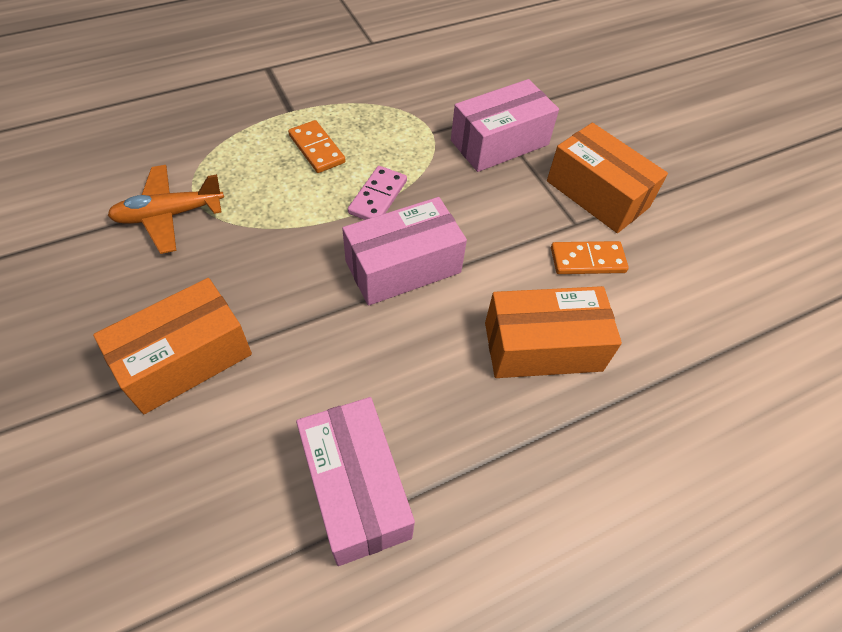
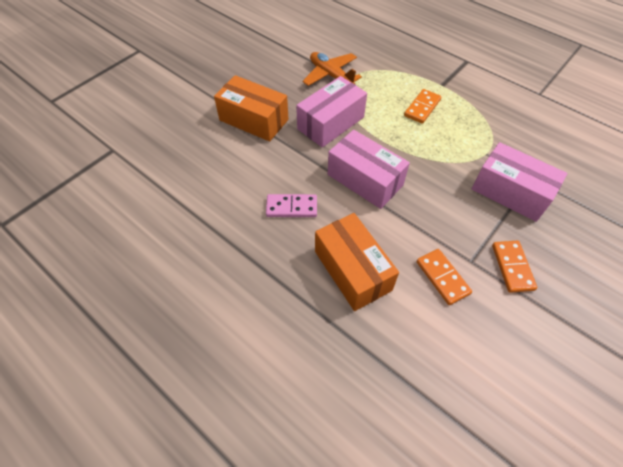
camera: 70 degrees right, 0 degrees up
pink box [296,397,415,566] -> pink box moved to [296,76,367,148]
pink domino [348,166,407,220] -> pink domino moved to [266,194,317,217]
orange box [547,123,668,233] -> orange domino [492,241,537,293]

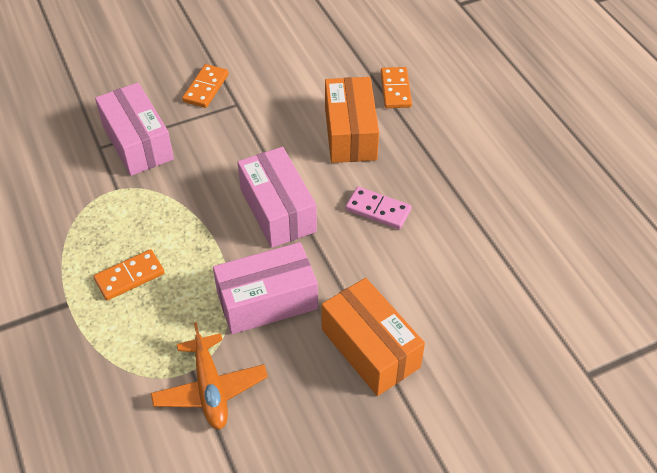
camera: 155 degrees left, 5 degrees down
orange domino [417,249,472,305] -> orange domino moved to [381,67,412,108]

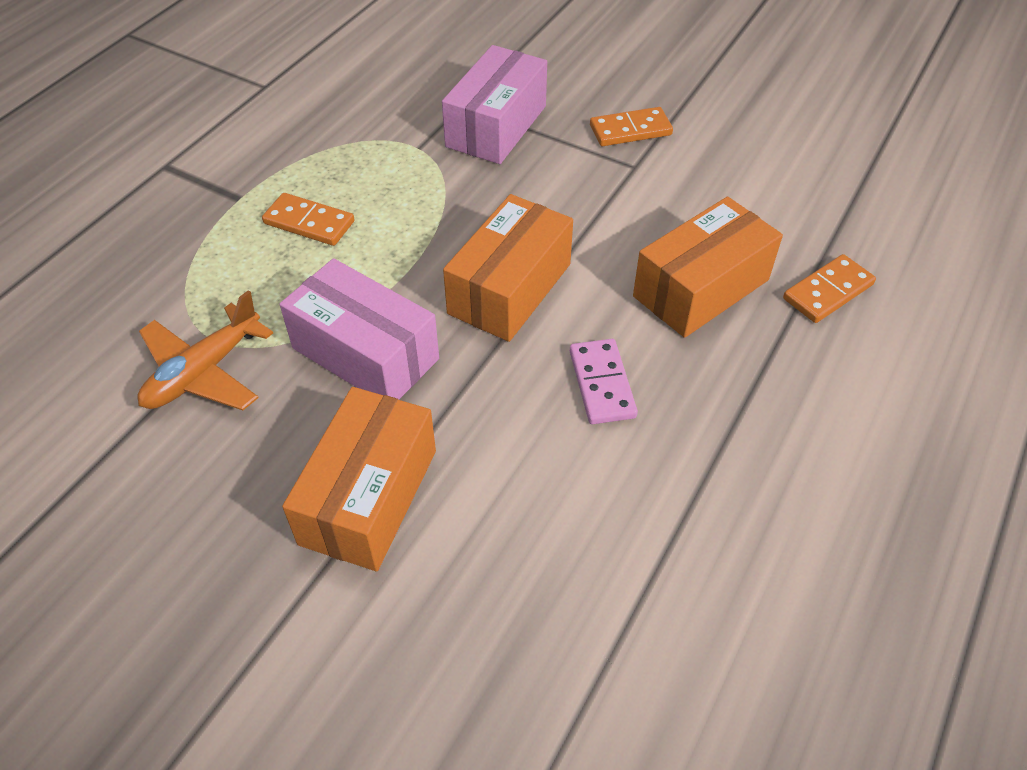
camera: 55 degrees right, 0 degrees up
pink box [237,147,317,248] -> orange box [443,194,573,342]

